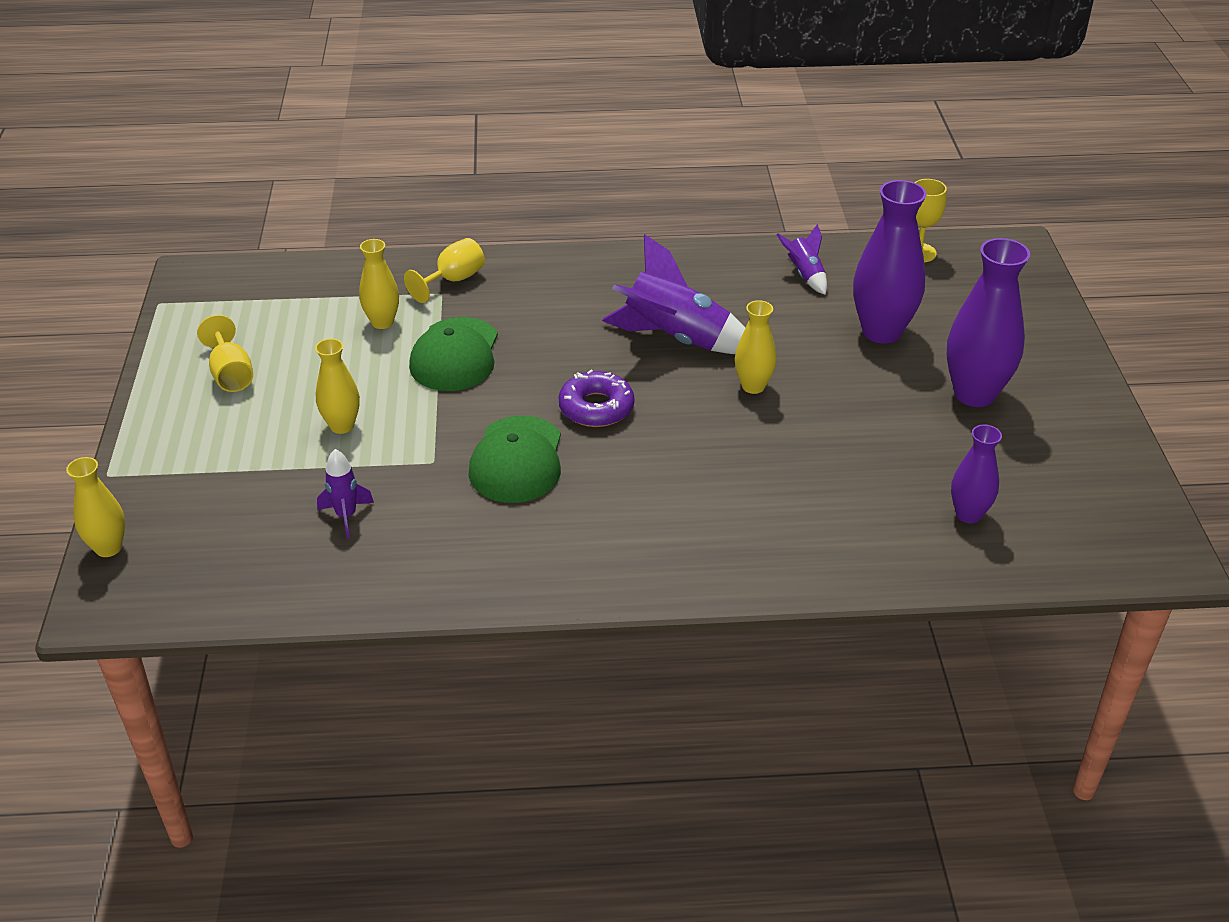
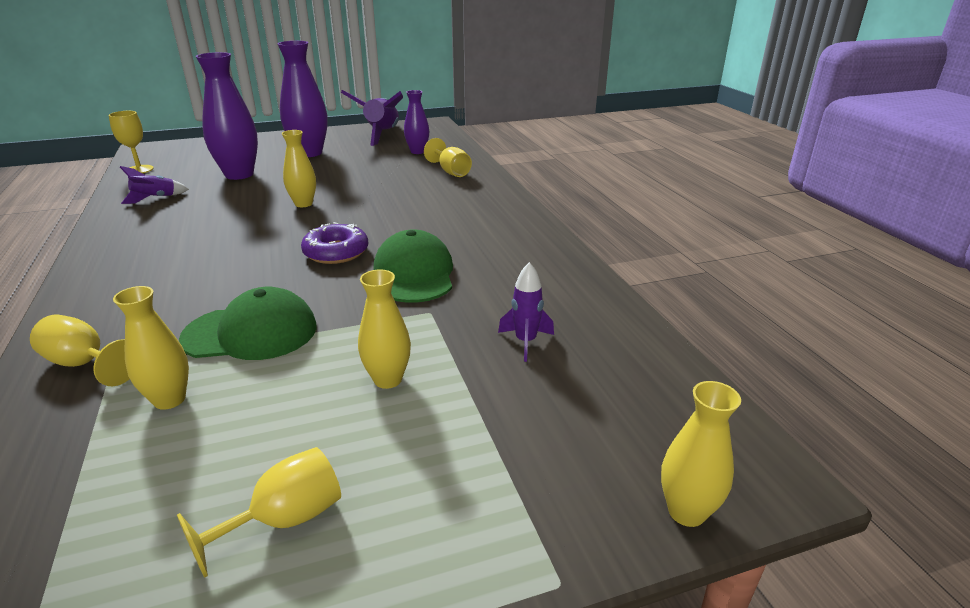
camera: 105 degrees left, 10 degrees down
green cap [468,416,561,503] -> green cap turned 90 degrees counterclockwise [373,230,453,303]
purple rocket [602,234,745,354] -> purple rocket moved to [341,90,403,146]
none -> yellow goblet [424,138,472,177]

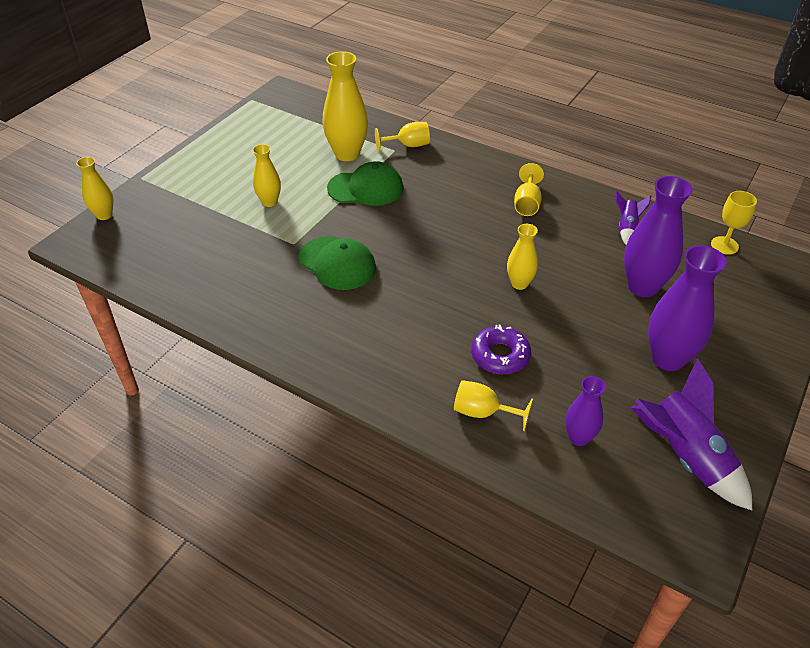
camera: 140 degrees right, 15 degrees up
yellow vase [113,286,189,410] -> yellow vase [323,51,368,161], size x1.75
yellow goblet [177,447,341,578] -> yellow goblet moved to [514,163,544,216]
green cap [179,287,316,360] -> green cap turned 135 degrees counterclockwise [327,161,403,206]
purple donut [301,222,368,264] -> purple donut moved to [471,325,531,375]
purple rocket [498,262,554,362] -> none

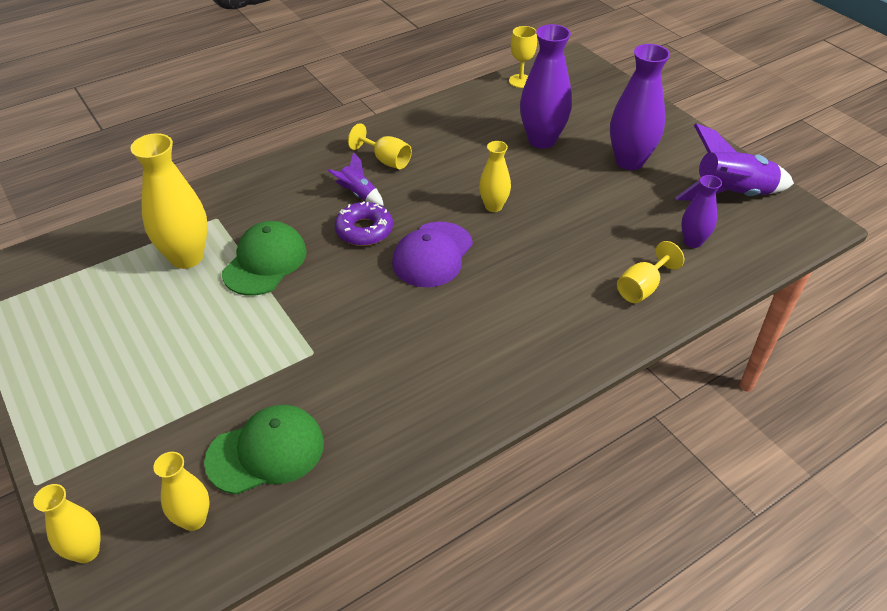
camera: 65 degrees left, 0 degrees up
yellow vase [253,144,281,207] -> yellow vase moved to [153,452,210,531]
green cap [298,236,376,290] -> green cap moved to [204,405,324,495]
yellow goblet [375,122,430,152] -> none
purple donut [471,325,531,375] -> purple donut moved to [335,202,393,246]
purple rocket [616,191,651,245] -> purple rocket moved to [328,152,384,206]
none -> purple cap [392,222,473,287]

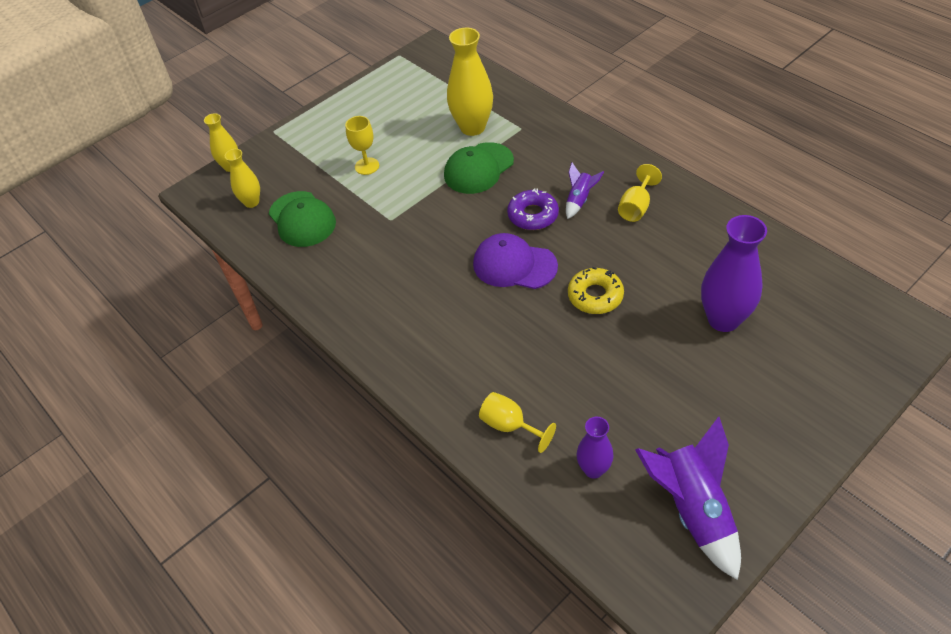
camera: 85 degrees right, 5 degrees up
green cap [222,221,307,296] -> green cap turned 120 degrees clockwise [444,142,514,194]
yellow vase [479,141,511,212] -> yellow donut [568,267,624,314]
yellow goblet [509,26,537,88] -> yellow goblet moved to [345,116,379,175]
purple vase [610,44,670,170] -> none

